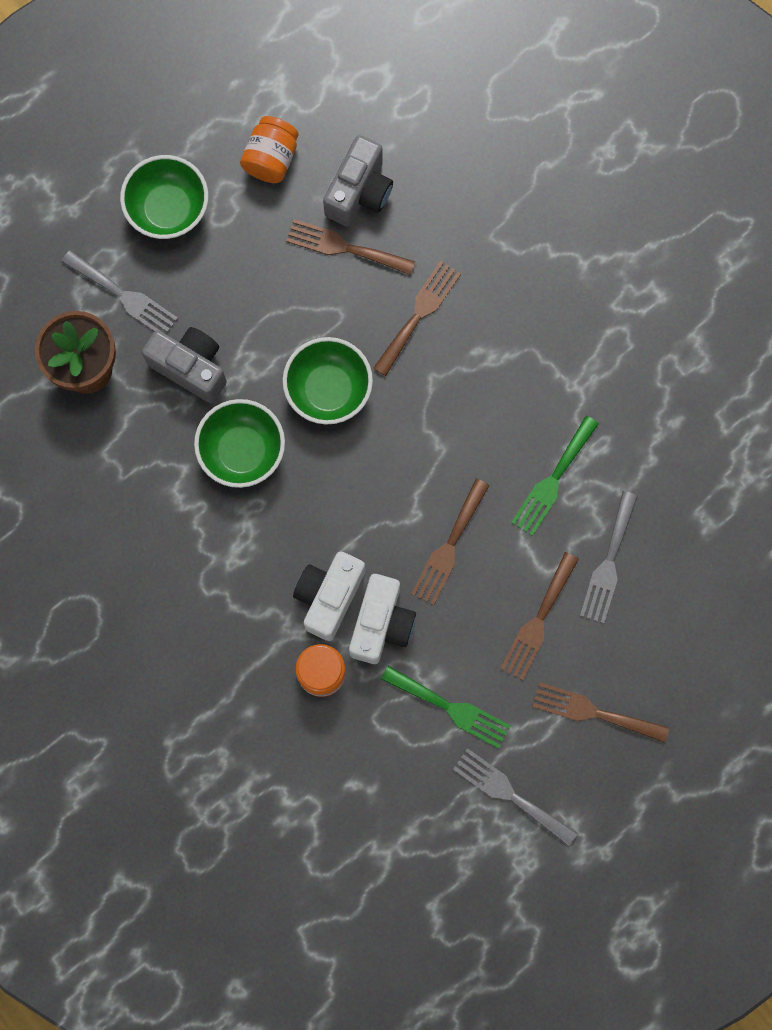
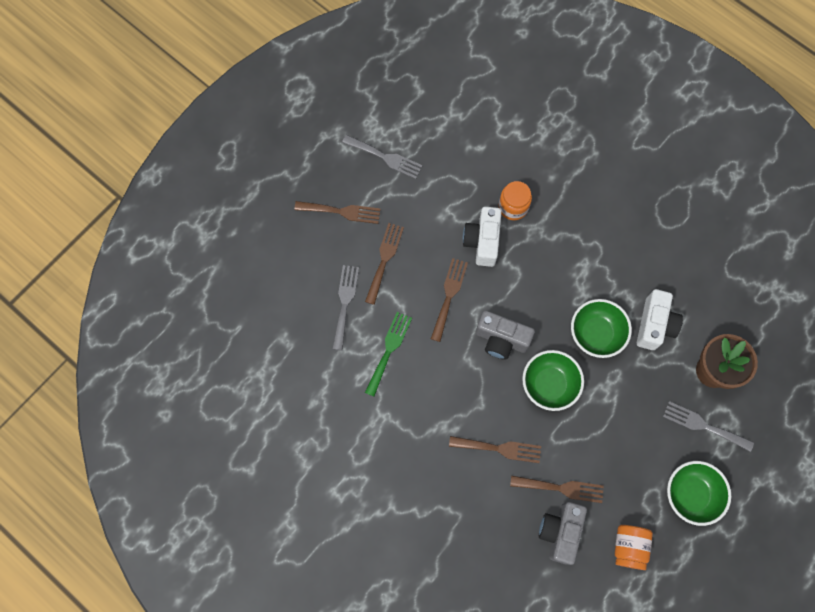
camera: 170 degrees right, 5 degrees down
grey camera [142,327,227,403] -> grey camera moved to [476,311,535,360]
white camera [293,551,365,641] -> white camera moved to [637,289,683,350]
brown fork [373,261,461,376] -> brown fork turned 105 degrees counterclockwise [449,436,541,463]
green fork [381,666,510,749] -> none

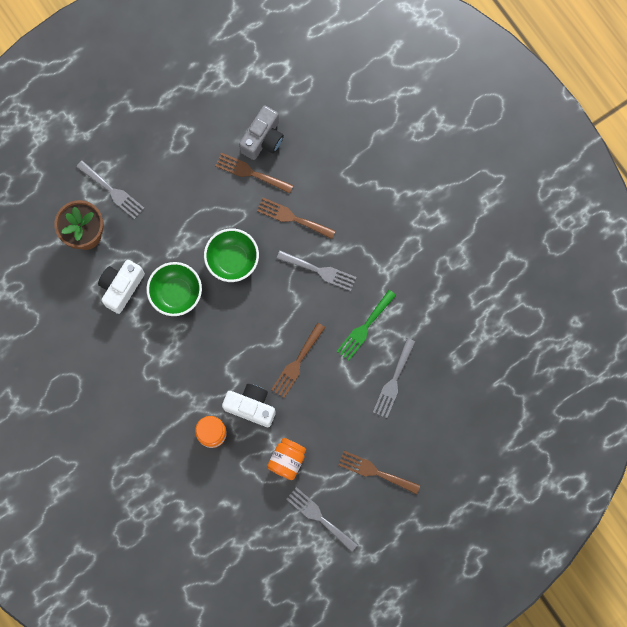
camera: 165 degrees left, 5 degrees up
brown fork [365,223,404,305] -> none
white camera [463,207,502,267] -> white camera turned 90 degrees counterclockwise [222,384,276,427]
grey camera [476,311,535,360] -> none
orange jar [615,525,653,570] -> orange jar moved to [267,438,306,480]
green bowl [667,461,731,526] -> none
none -> grey fork [277,250,356,291]

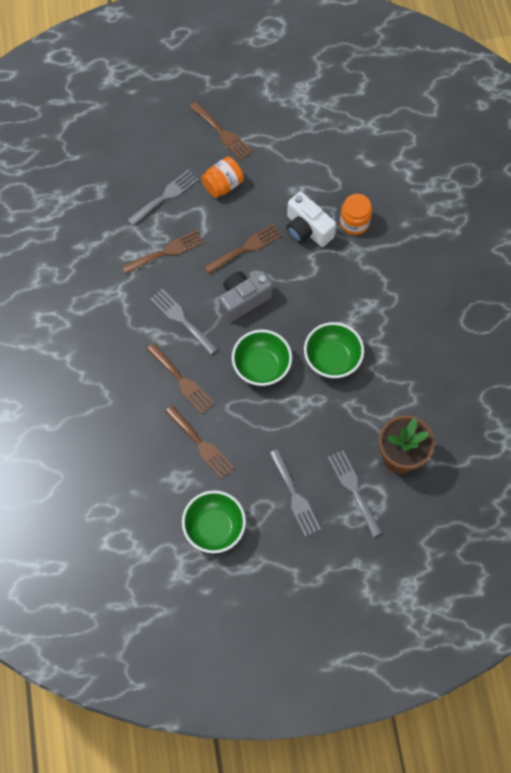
camera: 155 degrees left, 10 degrees down
white camera [98,260,145,314] -> none
grey camera [239,105,284,160] -> grey camera moved to [219,271,273,322]
orange jar [267,438,306,480] -> orange jar moved to [201,157,244,198]
grey fork [286,487,358,552] -> grey fork moved to [269,449,321,537]
green fork [337,290,396,361] -> brown fork [122,230,204,274]
none -> green bowl [182,490,246,553]

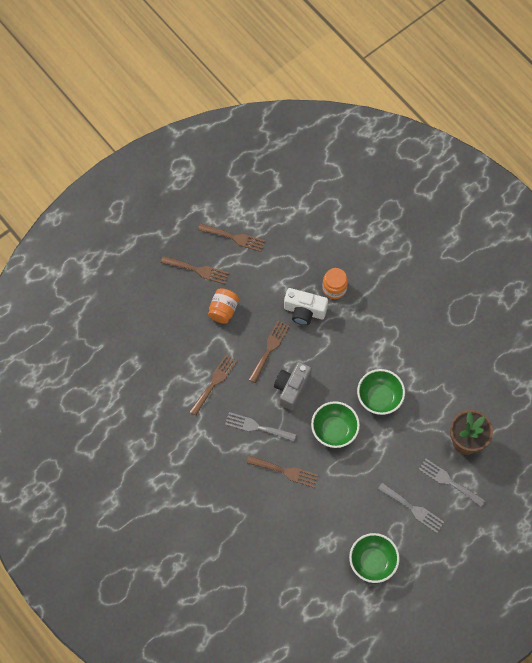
camera: 30 degrees left, 0 degrees up
grey fork [127,169,199,226] -> none
brown fork [165,405,234,479] -> brown fork moved to [198,223,265,252]

